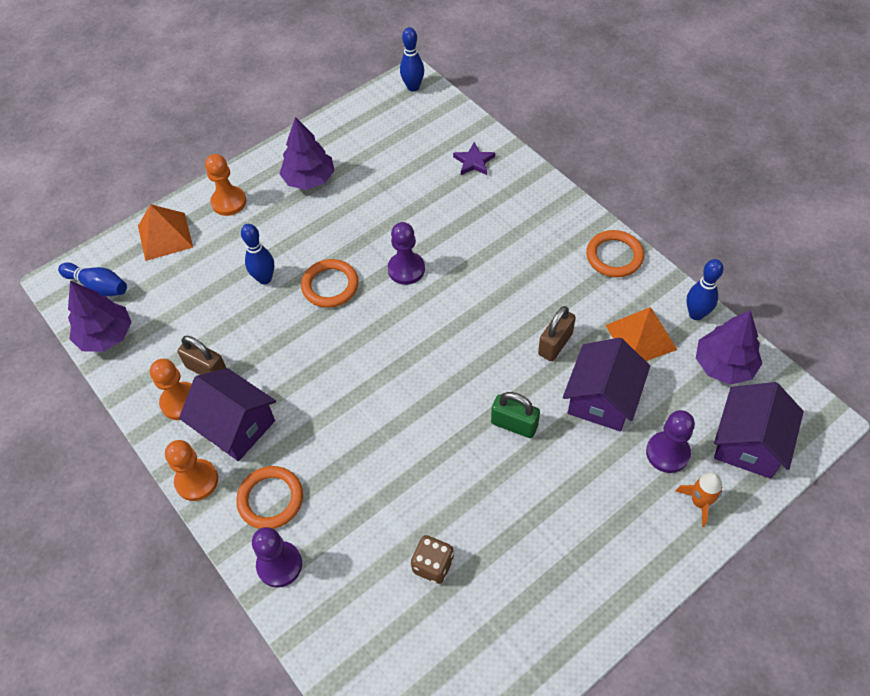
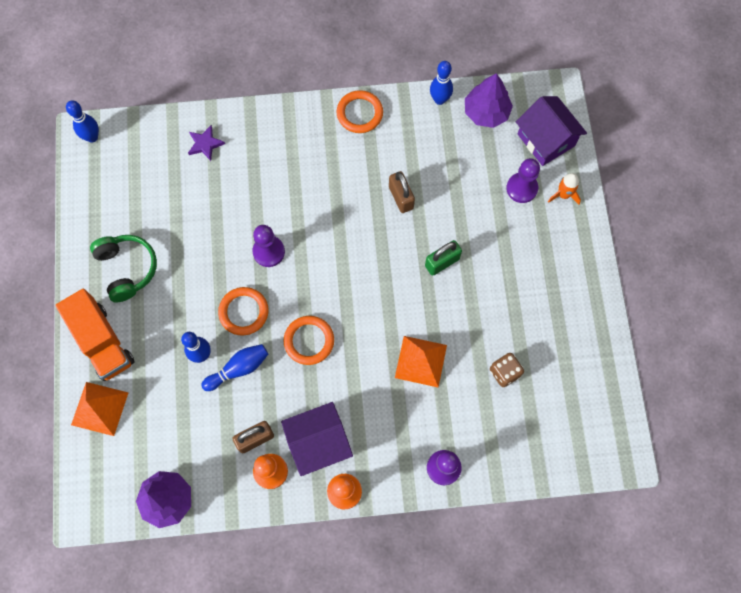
camera: 60 degrees left, 15 degrees up
blue bowling pin [58,262,127,296] -> blue bowling pin moved to [201,344,269,391]
orange pawn [205,154,246,216] -> orange truck [55,289,134,381]
orange ring [236,466,303,529] -> orange ring moved to [283,316,334,365]
purple tree [280,117,335,190] -> green headphones [90,235,157,302]
purple house [563,338,650,432] -> none
orange pyramid [605,307,677,361] -> orange pyramid moved to [395,336,447,387]

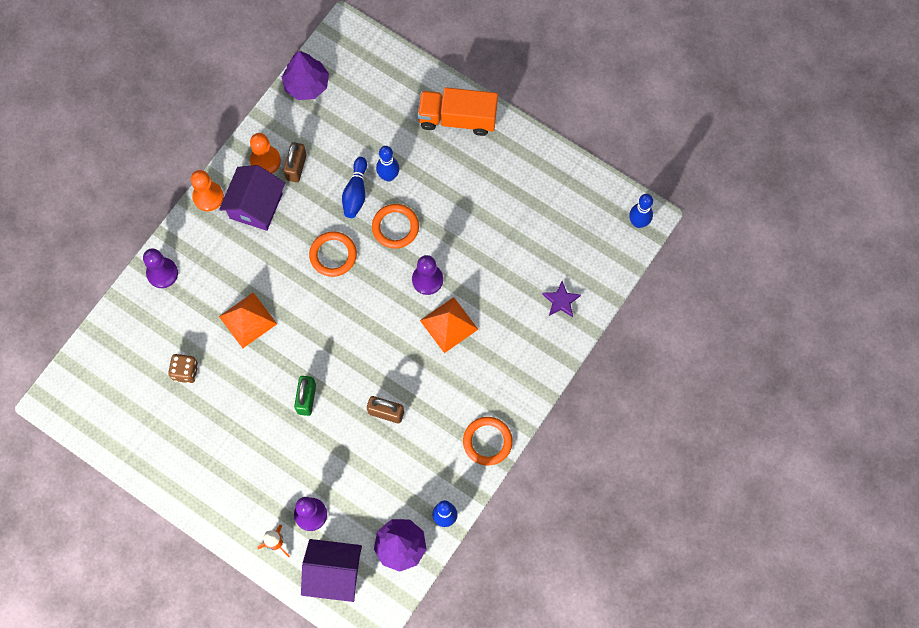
camera: 130 degrees right, 0 degrees up
orange pyramid [71,382,128,436] -> orange pyramid moved to [420,297,478,353]
green headphones [90,235,157,302] -> none

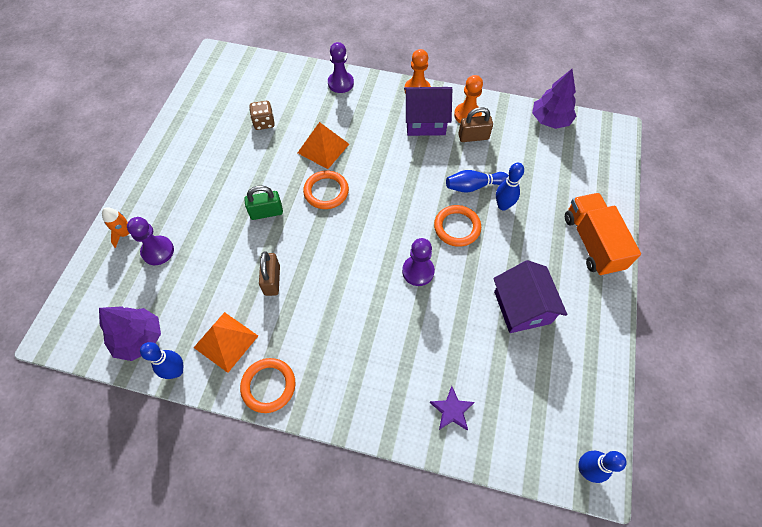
camera: 70 degrees right, 10 degrees down
purple house [301,539,362,602] -> purple house moved to [493,260,567,333]
orange ring [309,231,357,277] -> orange ring moved to [303,170,349,209]
orange pyramid [420,297,478,353] -> orange pyramid moved to [194,312,258,373]

